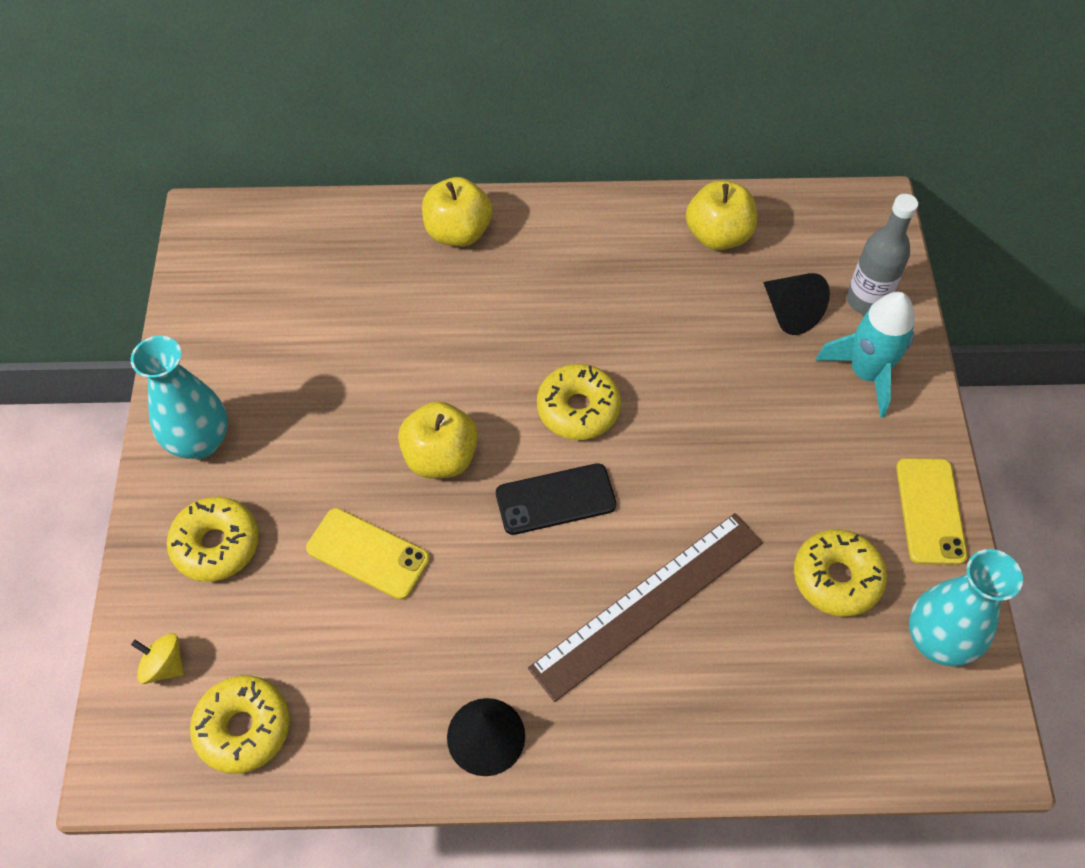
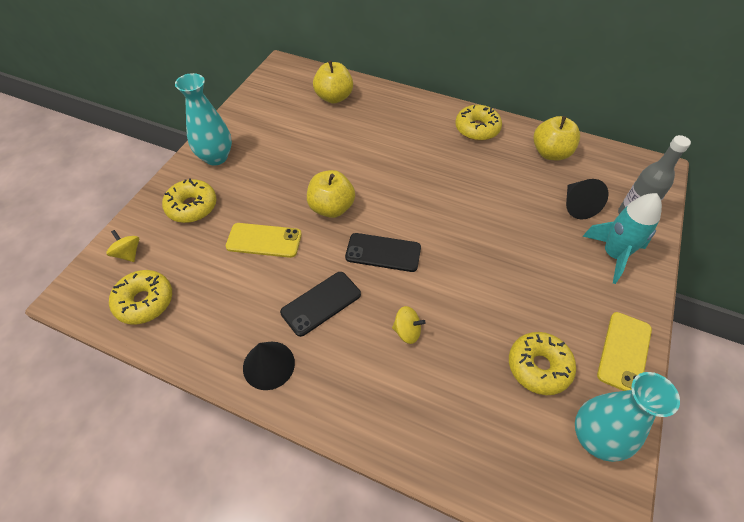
camera: 25 degrees right, 5 degrees down
yellow phone [306,508,430,600] -> yellow phone turned 45 degrees counterclockwise [226,223,302,258]
yellow apple [422,177,493,247] -> yellow apple moved to [313,61,353,104]
brown ruler [528,513,763,702] -> yellow spinning top [392,306,426,344]
yellow donut [537,364,621,440] -> yellow donut moved to [455,105,502,141]
none -> black phone [280,272,361,337]

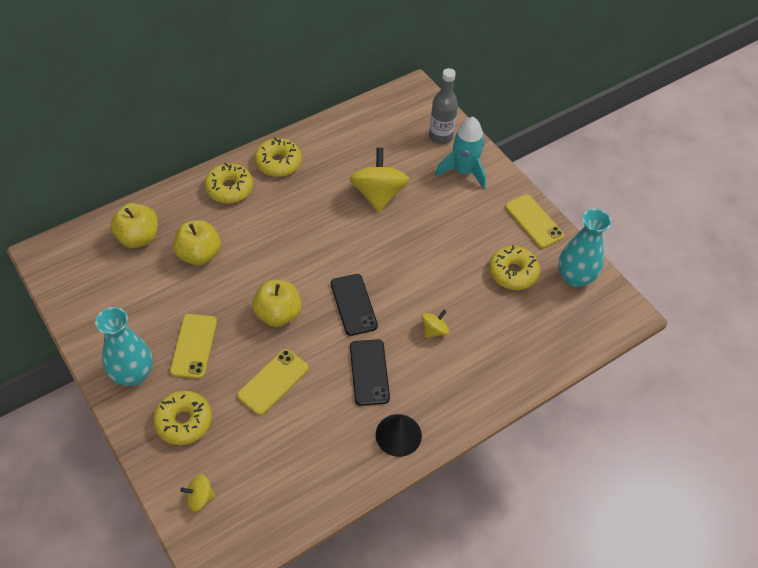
camera: 60 degrees left, 0 degrees up
yellow donut [109,270,172,325] -> yellow donut moved to [204,163,253,204]
black phone [345,233,421,272] -> black phone turned 60 degrees counterclockwise [331,274,378,336]
yellow apple [533,116,580,160] -> yellow apple moved to [173,220,221,266]
black cone [566,179,608,219] -> none
none -> yellow phone [170,314,217,379]
none -> yellow spinning top [349,148,410,212]

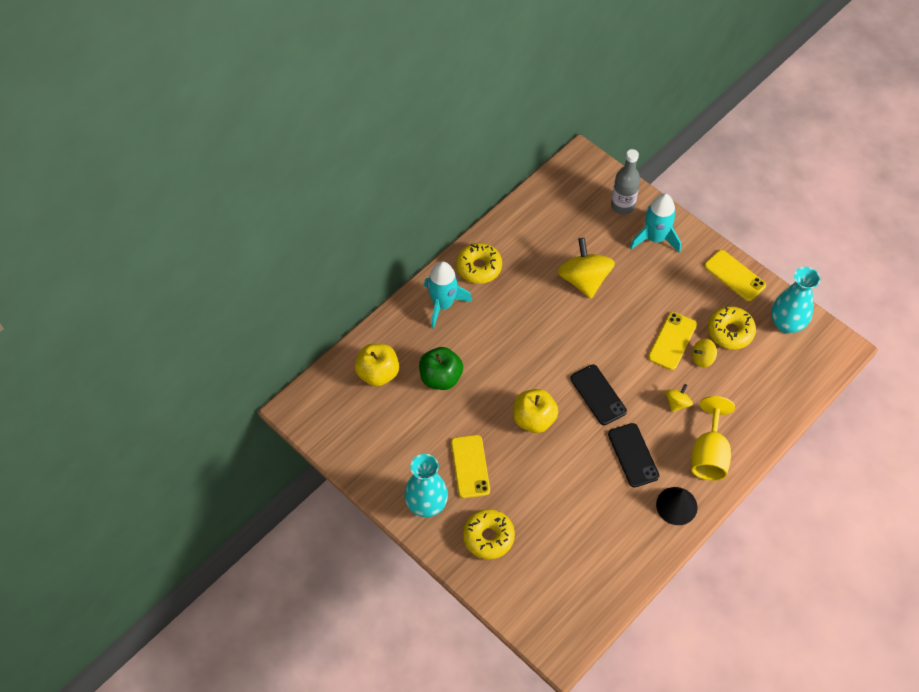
camera: 10 degrees left, 5 degrees up
yellow apple [173,220,221,266] -> green apple [419,347,463,390]
yellow spinning top [181,474,215,511] -> yellow spinning top moved to [692,339,717,367]
yellow donut [204,163,253,204] -> turquoise rocket [424,261,472,329]
yellow phone [237,349,309,415] -> yellow phone moved to [648,312,697,370]
none -> yellow goblet [691,396,735,481]

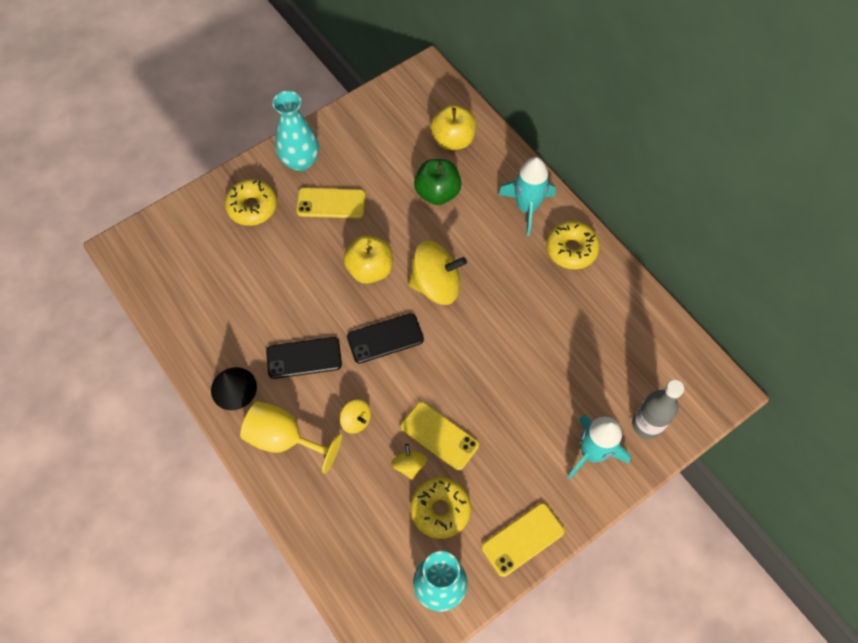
camera: 100 degrees right, 5 degrees up
yellow spinning top [558,238,615,299] -> yellow spinning top moved to [408,241,467,305]

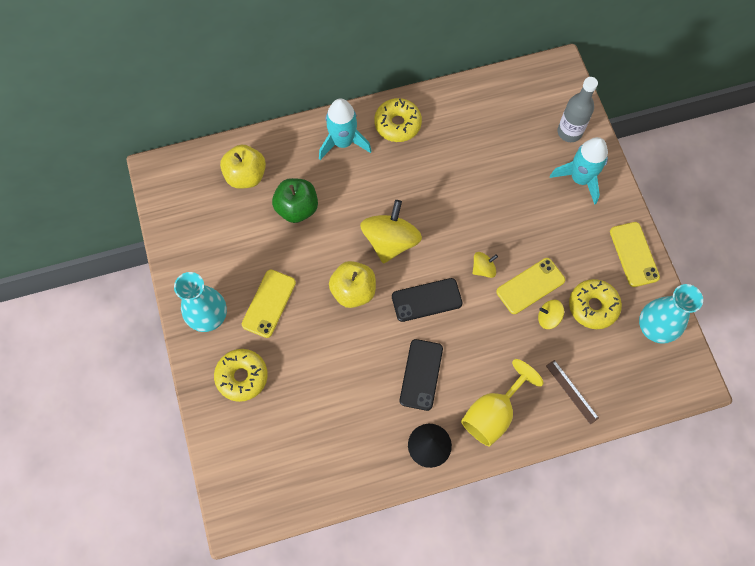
camera: 70 degrees left, 5 degrees up
yellow spinning top [340,400,371,434] -> yellow spinning top moved to [472,252,498,278]
black phone [347,313,424,363] -> black phone turned 75 degrees clockwise [392,278,463,322]
none -> brown ruler [546,360,599,425]

